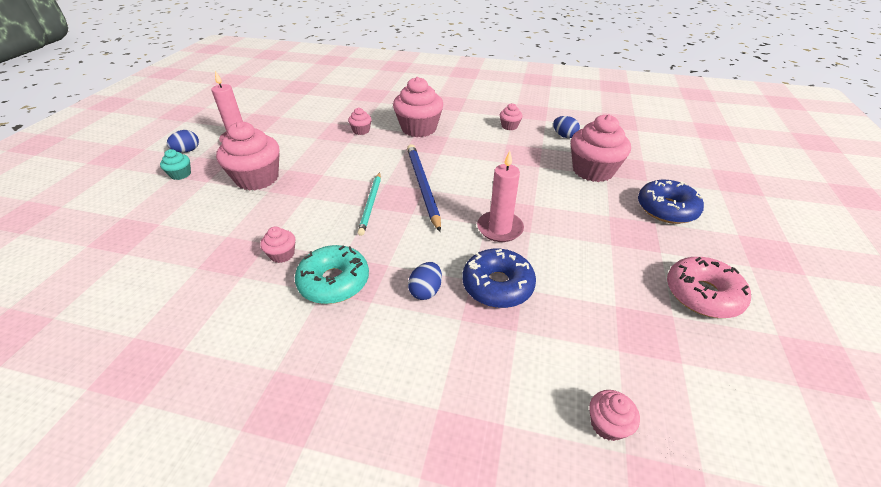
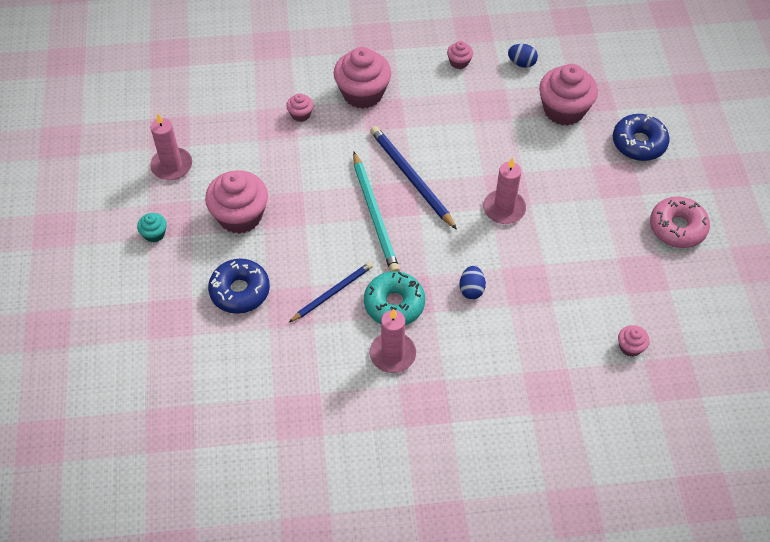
camera: 20 degrees left, 15 degrees up
blue egg [167,130,199,153] -> none
pink cupcake [260,227,295,263] -> blue pencil [288,262,373,323]
turquoise pencil [358,172,381,236] -> turquoise pencil [353,152,400,272], size x1.52
blue donut [462,249,536,308] -> blue donut moved to [208,259,270,314]
none -> pink candle [370,309,416,373]

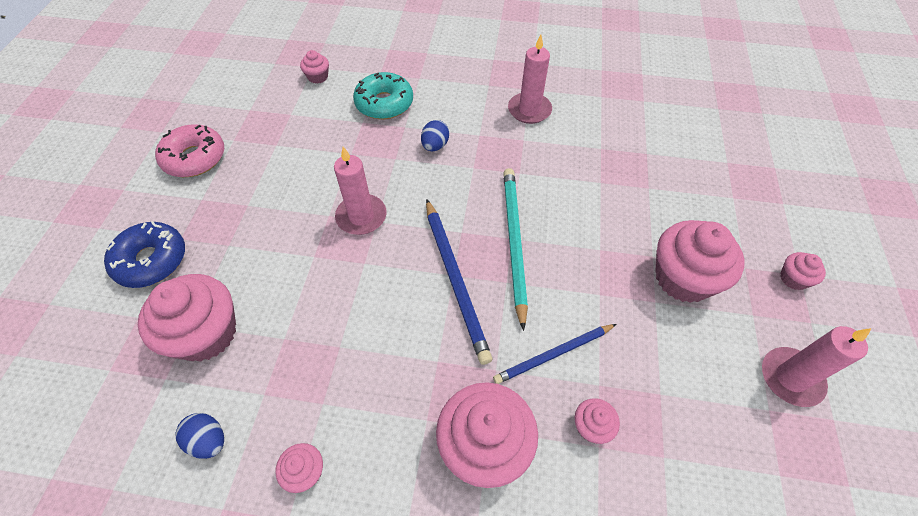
camera: 165 degrees left, 0 degrees up
turquoise cupcake [137,213,167,243] -> pink cupcake [780,252,826,290]
blue donut [208,259,270,314] -> none
blue pencil [288,262,373,323] -> blue pencil moved to [493,324,616,384]
turquoise donut [364,271,425,325] -> turquoise donut moved to [353,72,413,119]

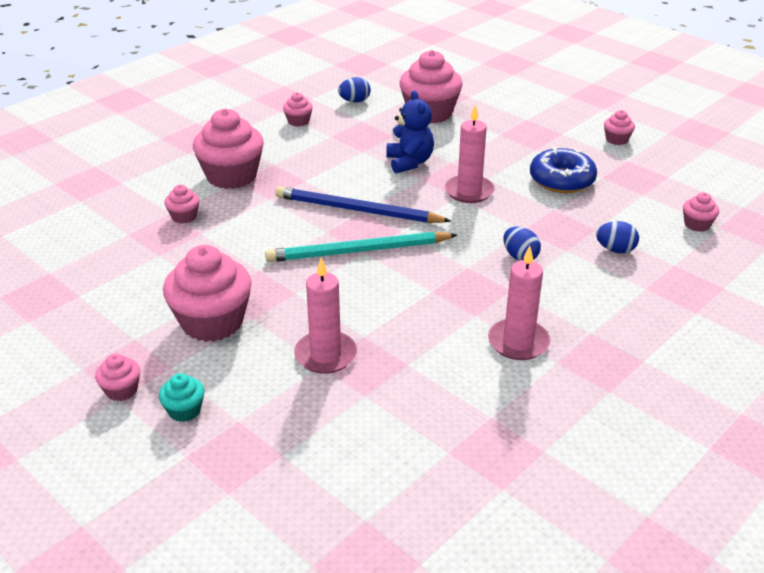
camera: 125 degrees right, 20 degrees down
blue donut [104,221,185,288] -> blue donut moved to [530,147,597,193]
pink donut [155,124,224,177] -> pink cupcake [604,110,635,145]
turquoise donut [353,72,413,119] -> blue egg [596,221,639,253]
blue pencil [493,324,616,384] -> none
turquoise pencil [503,168,528,331] -> turquoise pencil turned 135 degrees clockwise [265,232,457,262]
pink candle [762,326,872,407] -> pink candle moved to [294,258,357,374]
none -> turquoise cupcake [159,373,205,422]
none -> blue teddy bear [386,90,434,173]

